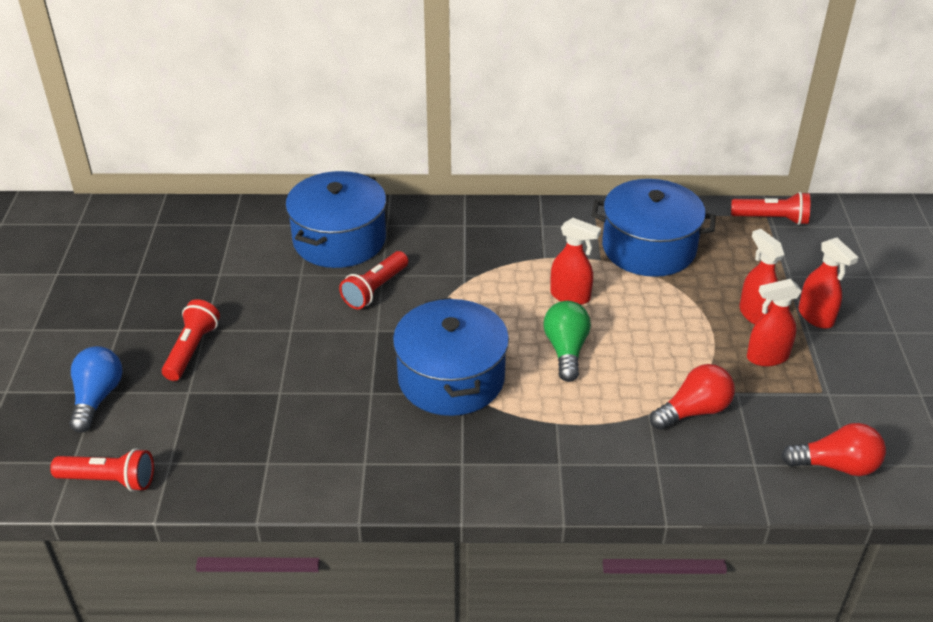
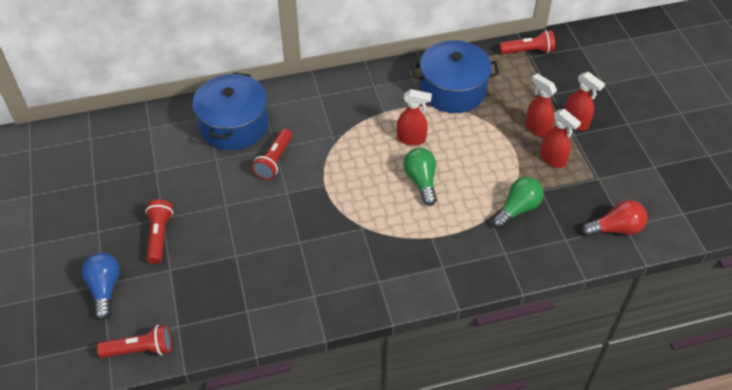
camera: 15 degrees left, 10 degrees up
blue pot [393,297,509,416] -> none
red light bulb [650,364,735,430] -> green light bulb [492,177,544,228]
red spray bottle [747,279,802,366] -> red spray bottle turned 105 degrees counterclockwise [540,109,581,168]

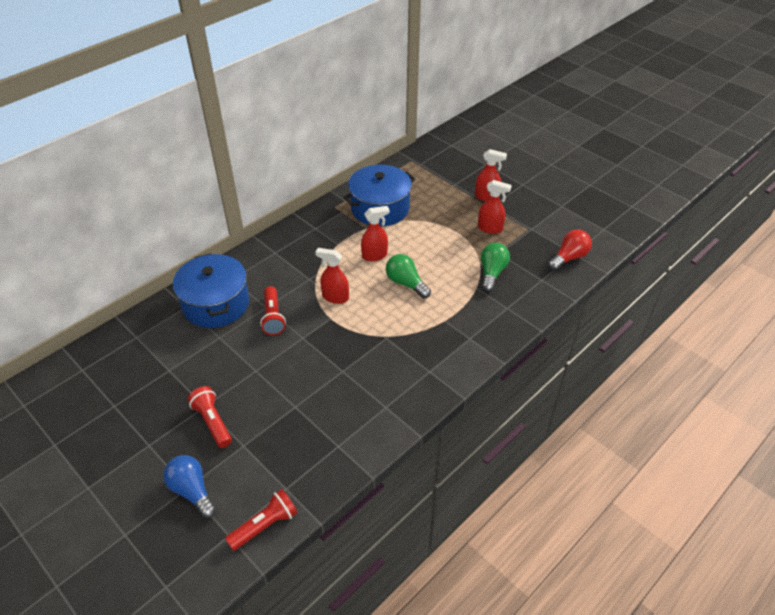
camera: 30 degrees left, 5 degrees down
red flashlight [499,30,555,54] -> none
red spray bottle [525,74,557,137] -> red spray bottle moved to [315,248,349,304]

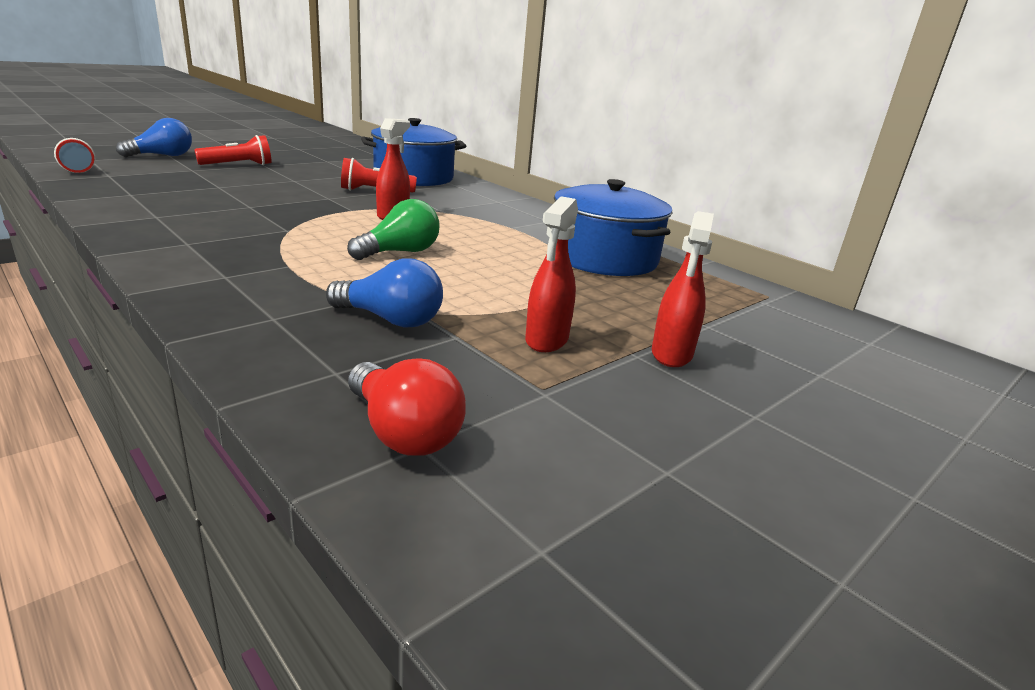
camera: 90 degrees right, 20 degrees down
red spray bottle [361,206,390,261] -> none
green light bulb [481,243,510,292] -> blue light bulb [326,258,443,328]

